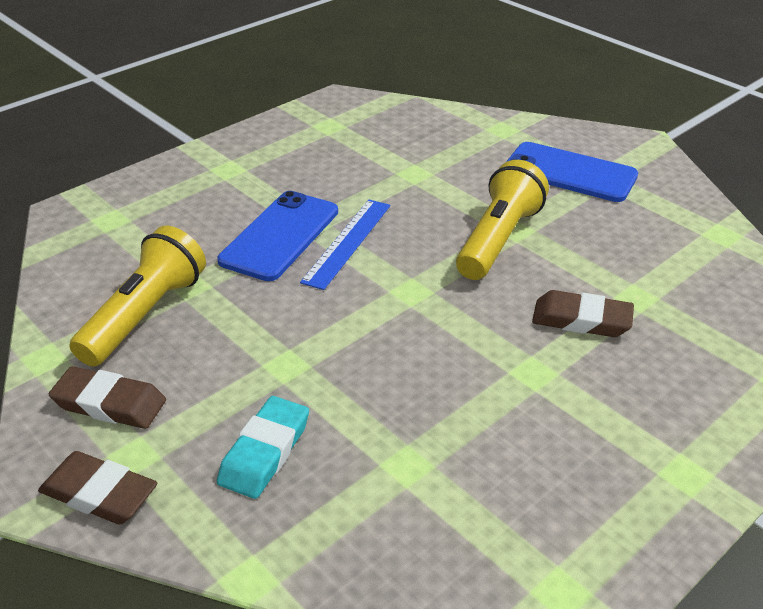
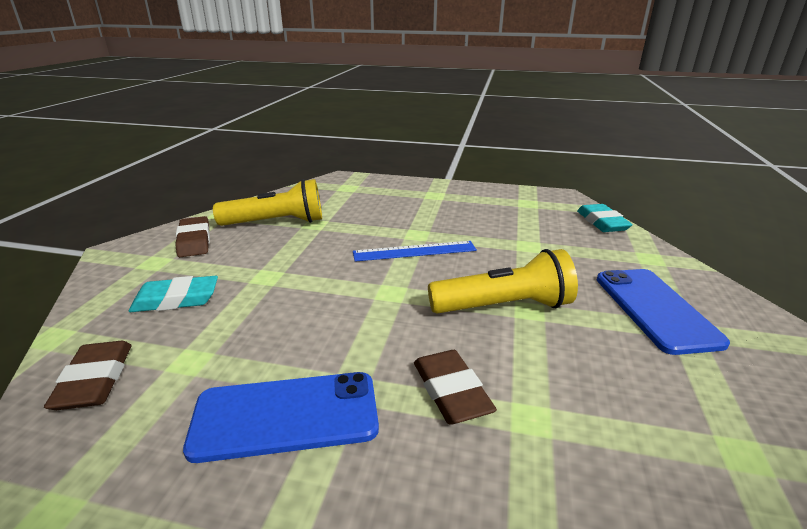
camera: 55 degrees right, 10 degrees down
brown eraser [38,451,158,525] -> brown eraser moved to [44,341,132,410]
blue phone [217,191,338,281] -> blue phone moved to [183,372,379,463]
none -> turquoise eraser [577,204,633,232]

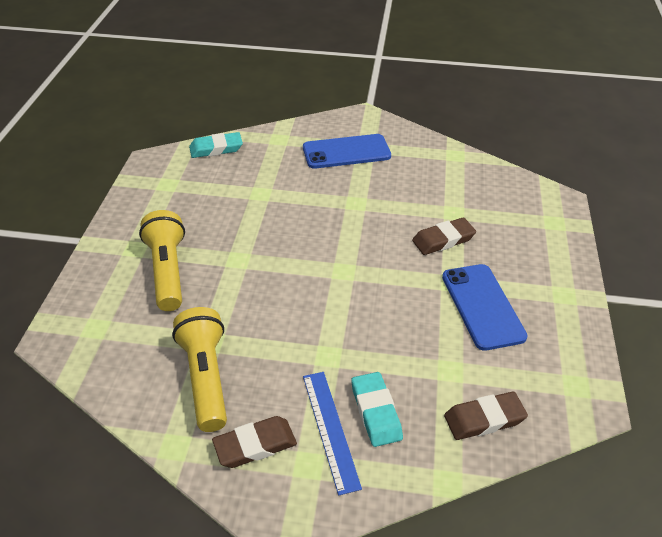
camera: 95 degrees left, 15 degrees up
blue ruler [353,241,477,262] -> blue ruler moved to [303,372,362,495]
yellow flashlight [428,249,578,314] -> yellow flashlight moved to [139,210,185,311]

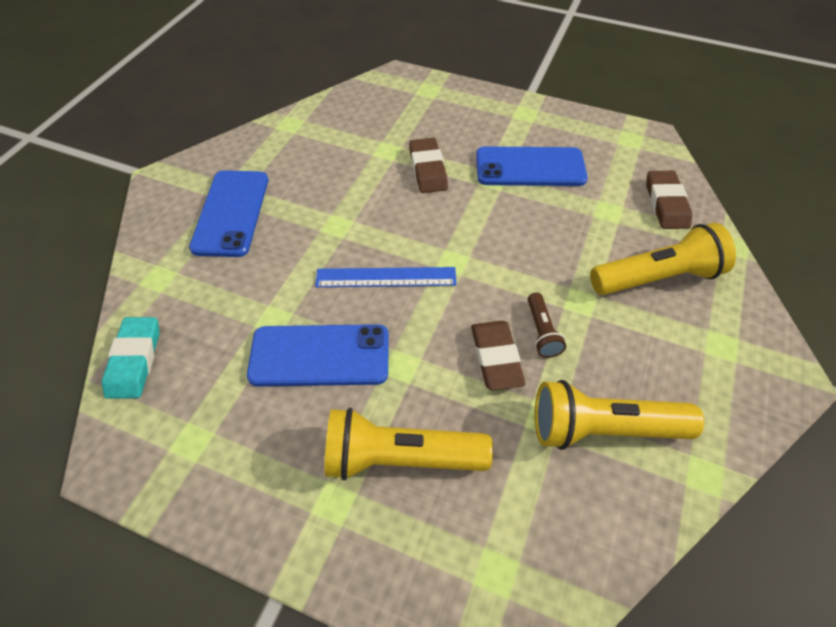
camera: 75 degrees left, 10 degrees up
brown eraser [212,416,297,468] -> brown eraser moved to [471,321,526,391]
blue ruler [303,372,362,495] -> blue ruler moved to [315,267,457,287]
turquoise eraser [351,372,403,447] -> yellow flashlight [590,223,736,295]
none -> blue phone [247,324,389,387]
none -> brown flashlight [528,292,566,358]

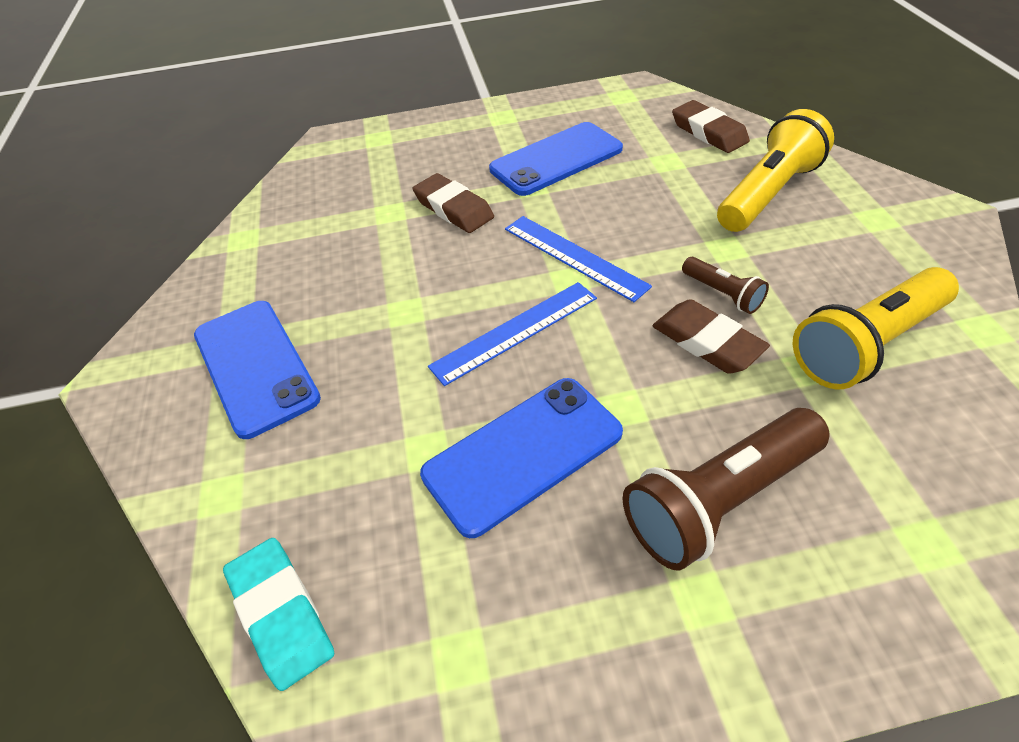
camera: 30 degrees left, 5 degrees down
yellow flashlight [324,408,493,480] -> brown flashlight [623,408,830,571]
none -> blue ruler [505,216,652,302]

